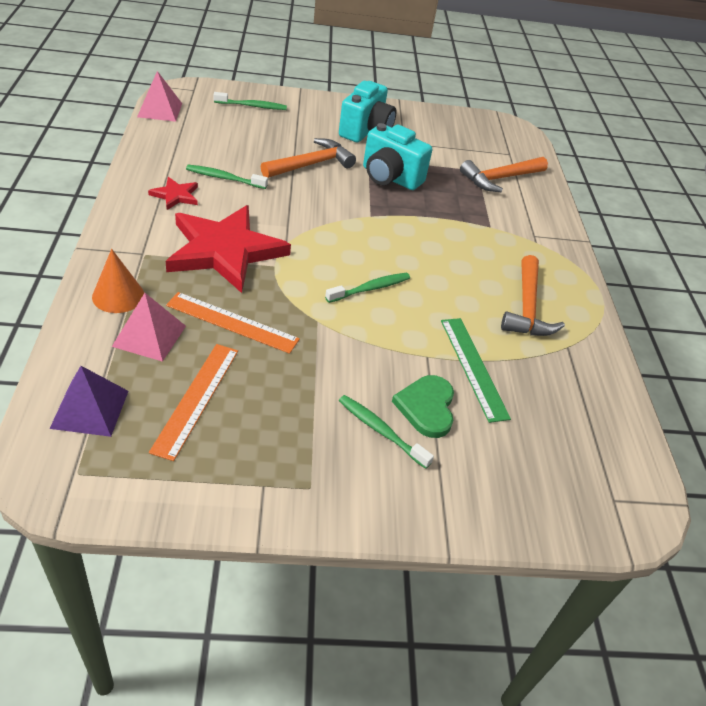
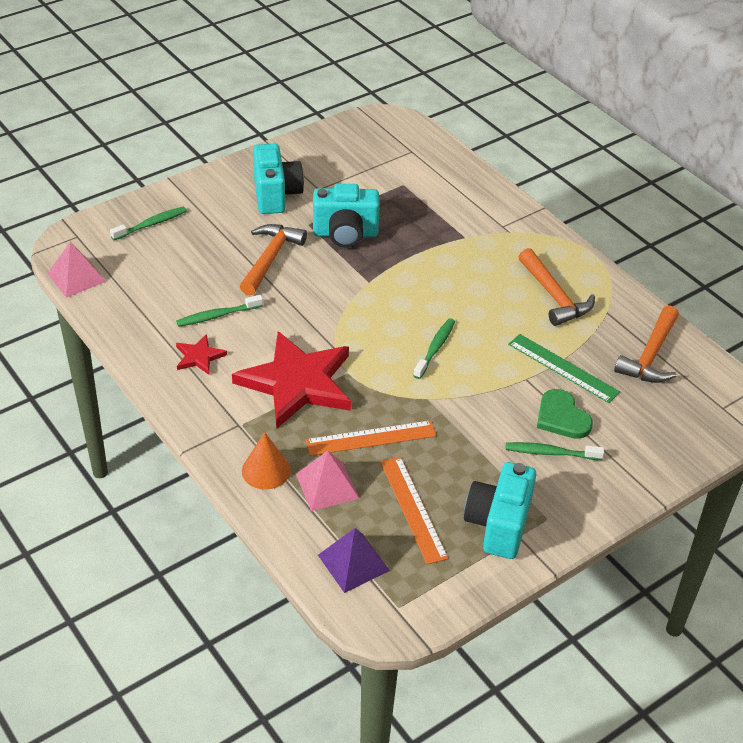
camera: 30 degrees left, 0 degrees up
orange hammer [460,157,548,192] -> orange hammer moved to [614,305,679,383]
none -> turquoise camera [464,462,536,559]

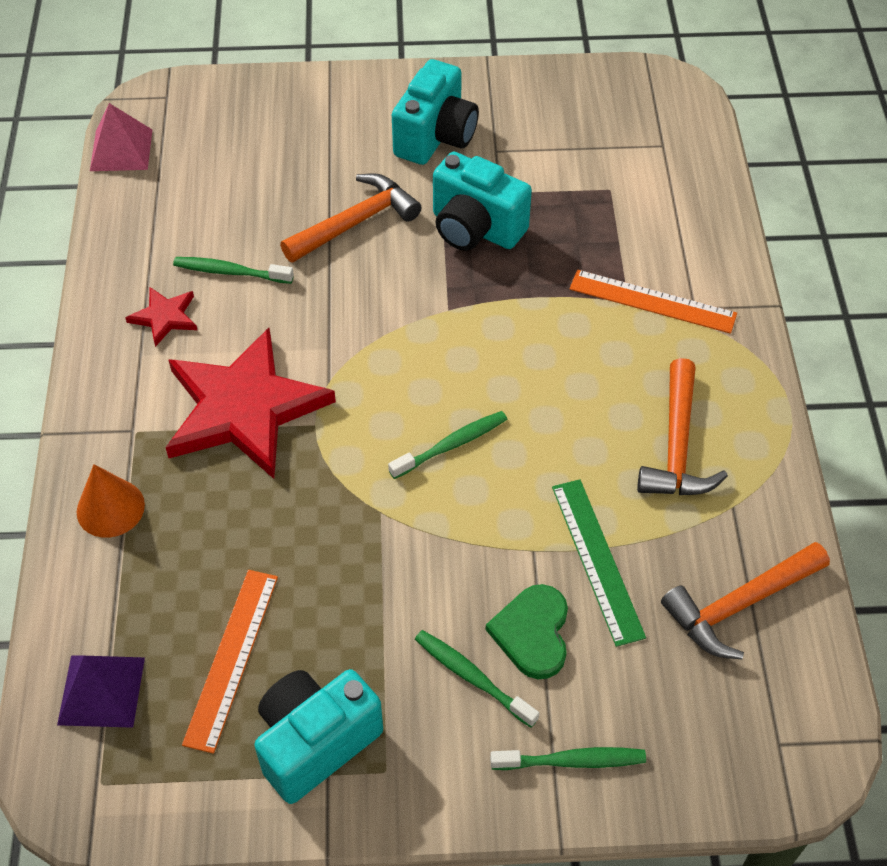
camera: 35 degrees right, 10 degrees up
green toothbrush [110,207,187,240] -> green toothbrush moved to [490,747,646,770]
pink pyramid [296,451,359,511] -> none
orange ruler [306,420,436,456] -> orange ruler moved to [569,270,737,334]

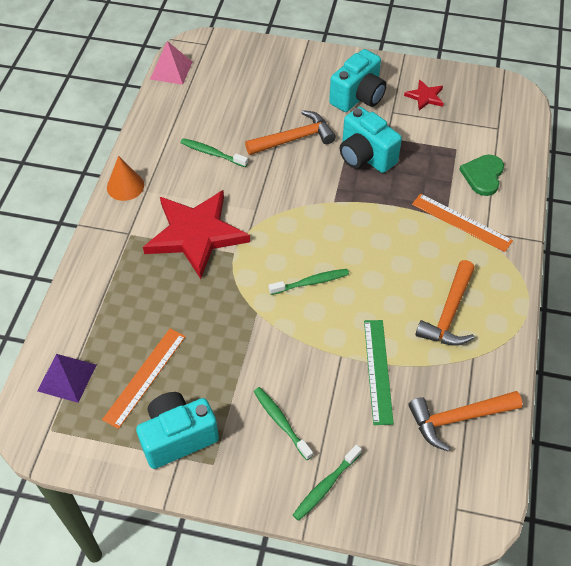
camera: 15 degrees right, 0 degrees up
orange cone [77,464,145,538] -> orange cone moved to [107,156,144,201]
red star [125,287,197,347] -> red star moved to [404,79,444,111]
green heart [486,584,568,679] -> green heart moved to [459,154,504,196]
green toothbrush [490,747,646,770] -> green toothbrush turned 120 degrees clockwise [293,445,362,521]

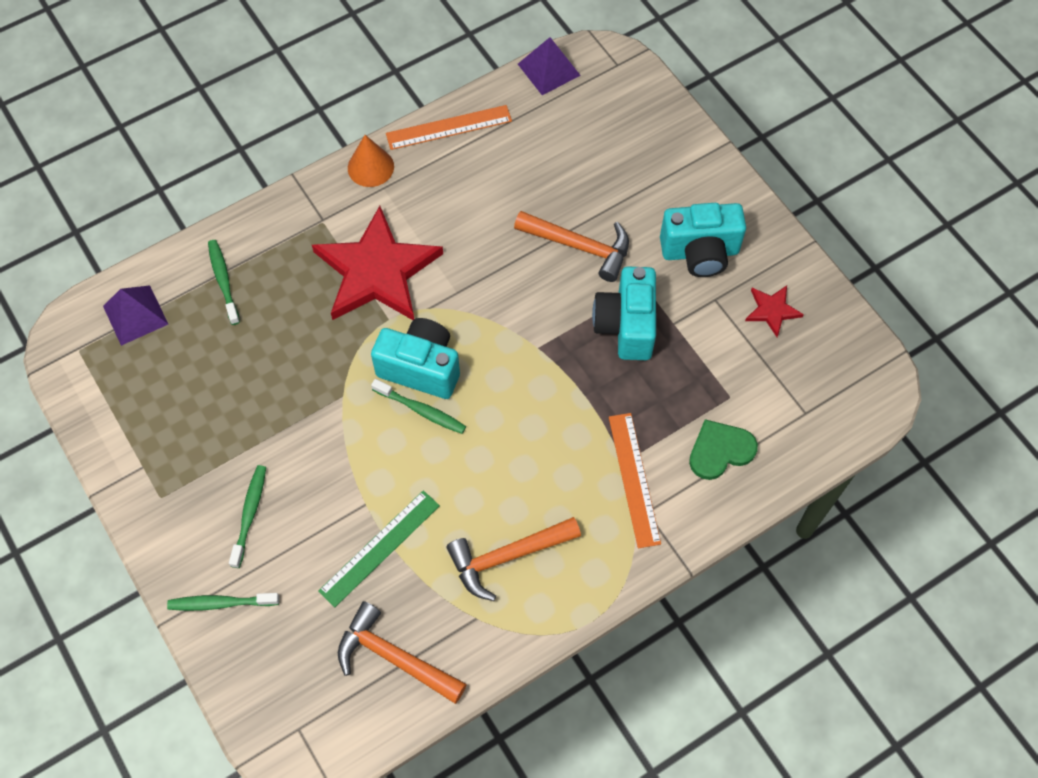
camera: 45 degrees right, 10 degrees up
orange ruler [102,329,186,429] -> orange ruler moved to [386,105,512,150]
turquoise camera [136,392,219,469] -> turquoise camera moved to [371,318,460,399]
pink pyramid [150,41,192,85] -> purple pyramid [518,37,581,95]
green toothbrush [180,138,248,167] -> green toothbrush moved to [208,240,240,325]

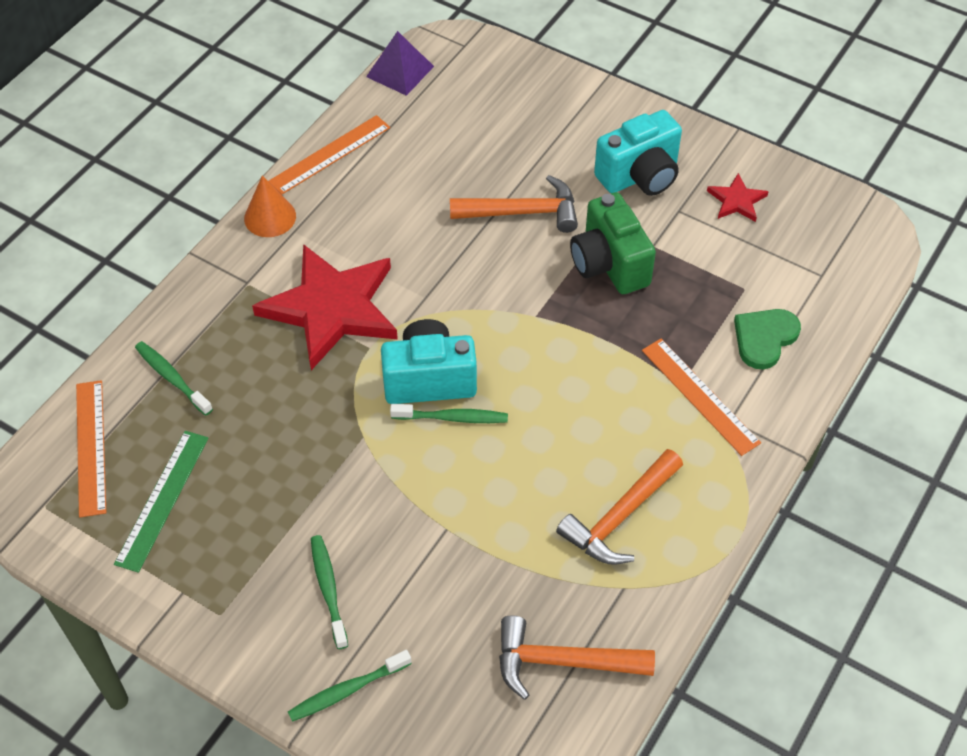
camera: 25 degrees left, 10 degrees down
purple pyramid [103,285,168,346] -> orange ruler [76,380,106,517]
green ruler [318,490,440,607] -> green ruler moved to [114,431,209,573]
turquoise camera [592,267,656,360] -> green camera [570,192,656,294]

